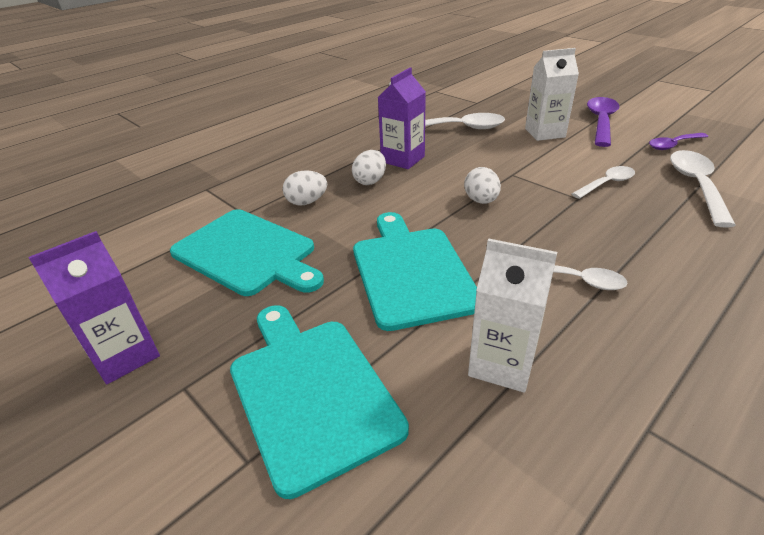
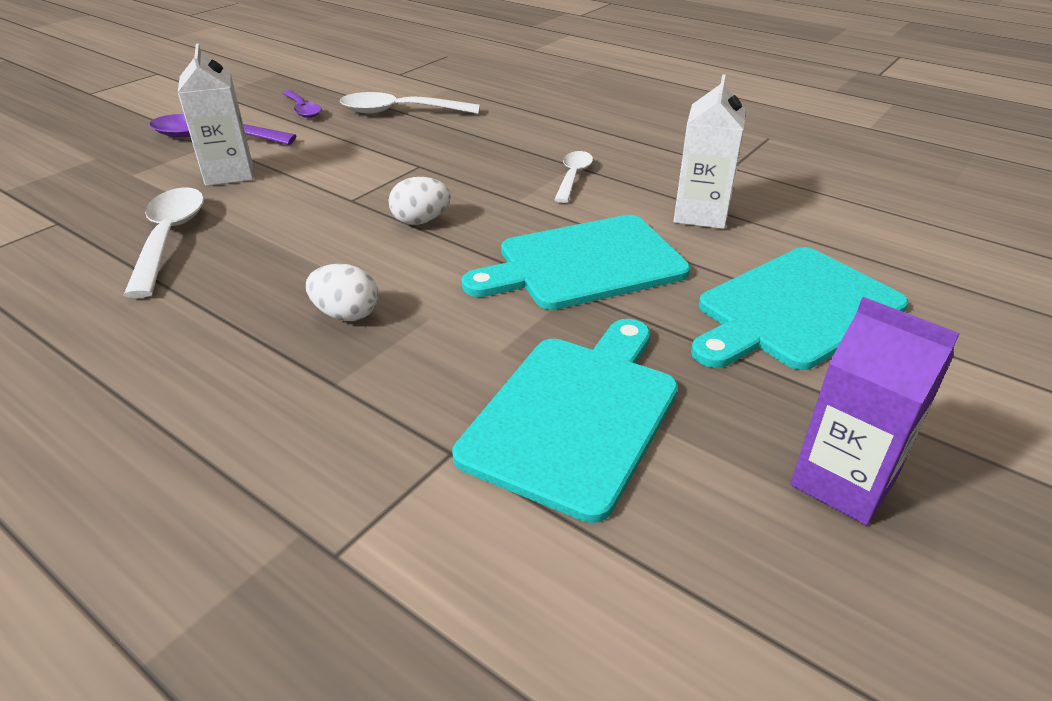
camera: 100 degrees left, 0 degrees up
white egg [283,170,327,206] -> none
purple carton [378,68,426,169] -> none
white spoon [572,166,635,199] -> none

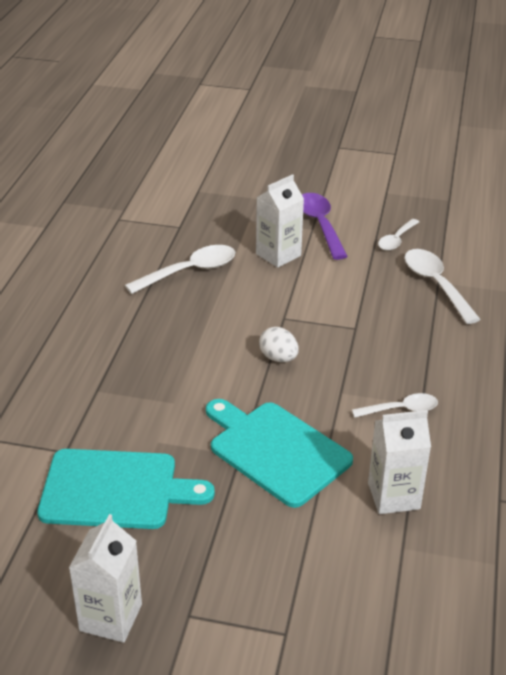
camera: 65 degrees right, 0 degrees up
purple spoon [282,90,321,118] -> white spoon [378,219,419,251]
white egg [306,264,378,321] -> none
turquoise cutting board [691,247,908,370] -> none
purple carton [790,297,960,525] -> white carton [69,514,142,643]

